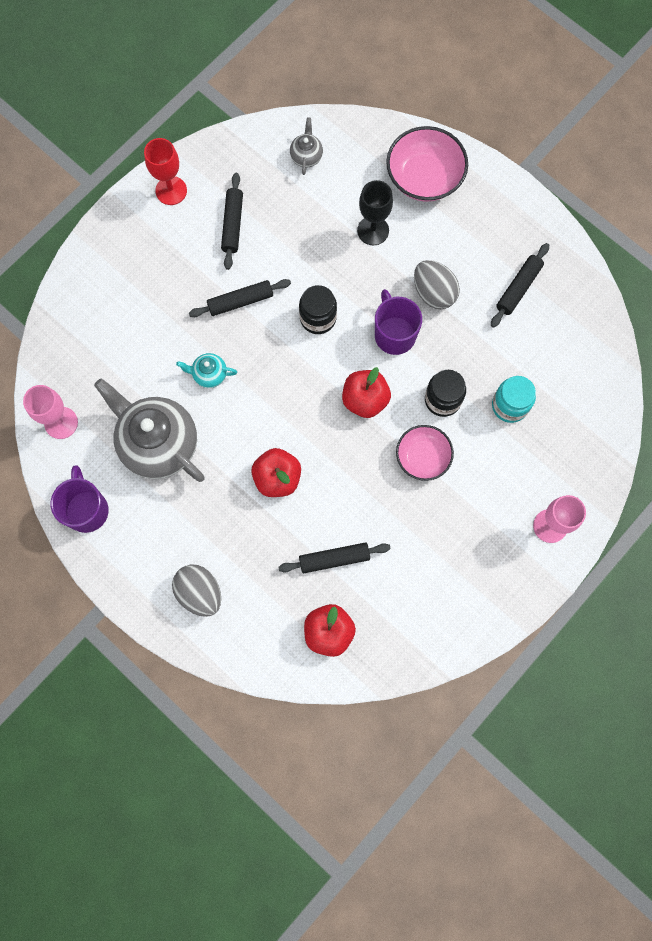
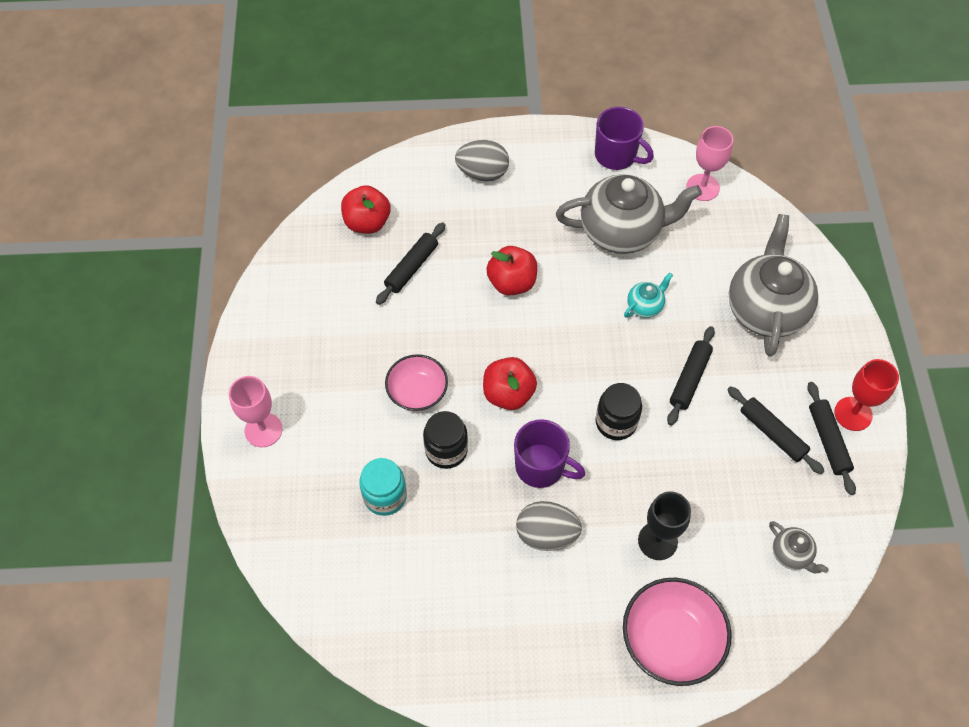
camera: 135 degrees right, 15 degrees down
black rolling pin [491,243,549,328] -> black rolling pin moved to [807,382,856,495]
none -> grey teapot [729,214,818,357]

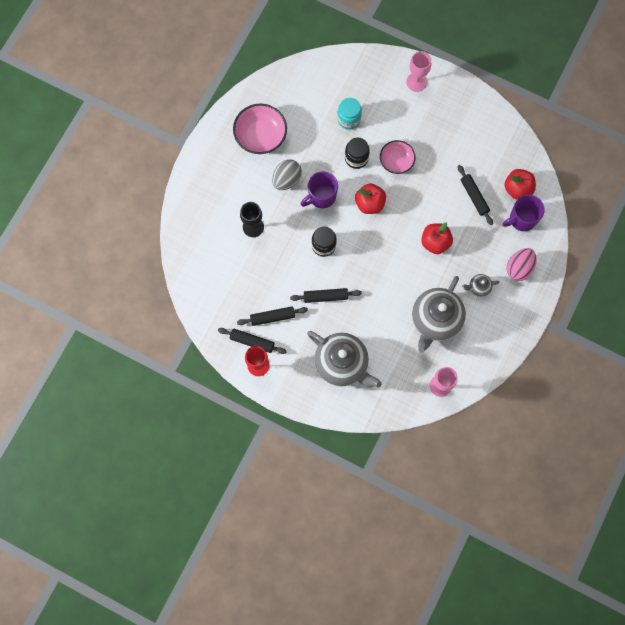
camera: 120 degrees right, 15 degrees up
grey egg [455,140,509,181] -> pink egg [506,248,537,281]
purple mug [595,107,654,170] -> purple mug moved to [502,195,545,231]
pink bowl [623,578,732,686] -> pink bowl moved to [233,104,287,154]
turquoise teapot [624,273,673,318] -> none
black rolling pin [667,326,715,426] -> black rolling pin turned 60 degrees counterclockwise [290,288,362,303]
grey teapot [769,521,829,573] -> grey teapot moved to [462,274,500,297]

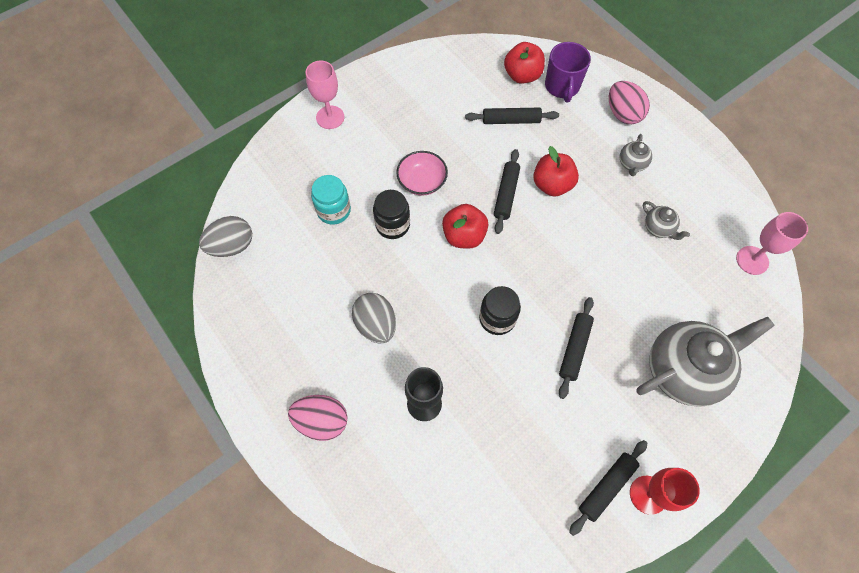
camera: 65 degrees left, 10 degrees down
pink bowl [233,104,287,154] -> none
black rolling pin [237,306,308,326] -> black rolling pin moved to [494,149,520,234]
purple mug [300,171,338,208] -> none
grey teapot [412,276,466,352] -> grey teapot [643,201,690,240], size x0.44
none -> grey egg [199,216,252,257]
none -> pink egg [288,395,348,441]

